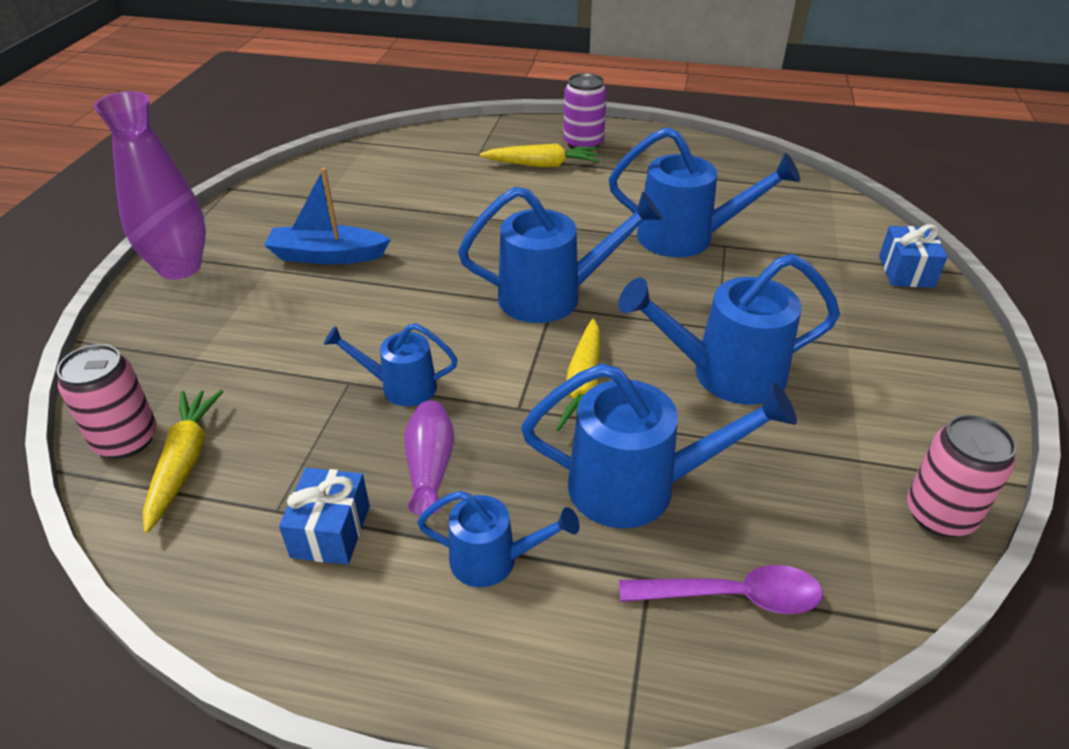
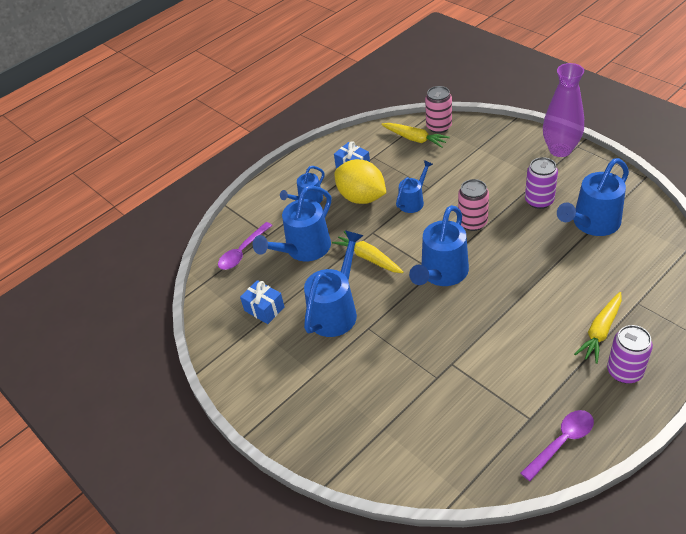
camera: 130 degrees right, 5 degrees up
blue boat [264,168,391,264] -> purple can [525,157,558,209]
purple vase [404,401,454,515] -> yellow lemon [334,159,386,204]
blue watering can [609,127,800,257] -> blue watering can moved to [557,158,629,236]
blue gift [879,224,947,288] -> blue gift moved to [240,280,285,324]
pink can [907,415,1017,537] -> pink can moved to [458,179,489,231]
none -> purple spoon [521,410,594,481]

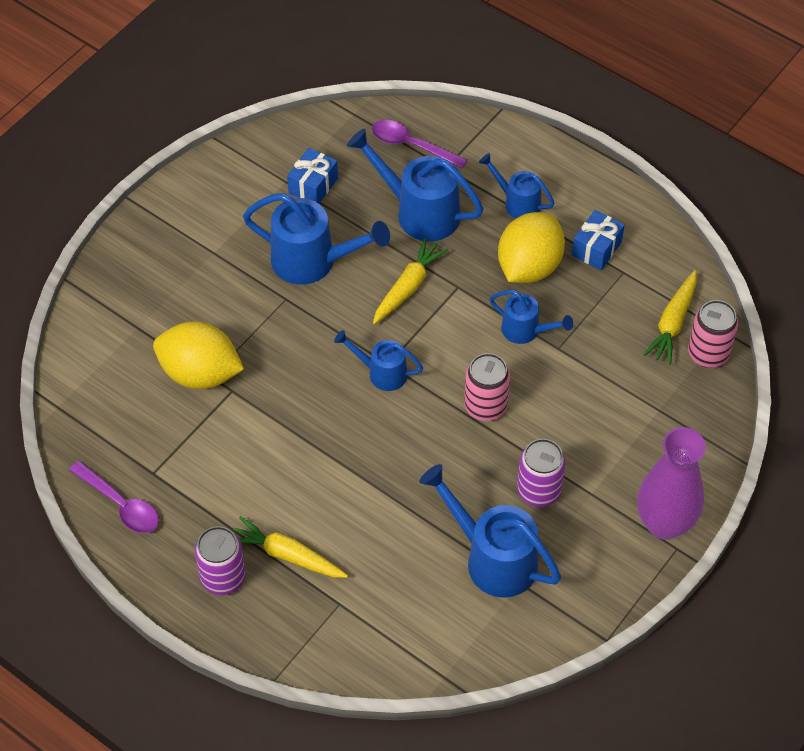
camera: 75 degrees right, 10 degrees up
blue watering can [409,205,469,286] -> blue watering can [334,330,423,391], size x0.58
none -> yellow lemon [153,322,244,389]

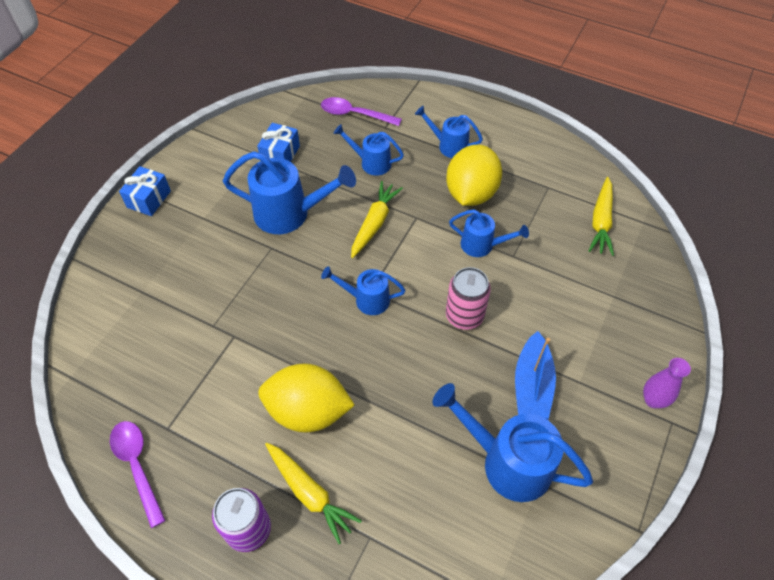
camera: 10 degrees left, 0 degrees up
purple spoon [69,461,159,533] -> purple spoon turned 150 degrees counterclockwise [110,421,166,528]
yellow lemon [153,322,244,389] -> yellow lemon moved to [258,364,355,433]
yellow carrot [233,516,348,578] -> yellow carrot turned 150 degrees counterclockwise [265,443,362,544]
blue watering can [347,128,484,241] -> blue watering can [334,124,404,176], size x0.58
purple can [517,439,566,507] -> blue boat [515,331,556,420]
blue gift [572,210,625,270] -> blue gift moved to [119,166,171,216]
purple vase [637,427,706,540] -> purple vase [643,358,691,408], size x0.52
pink can [688,300,738,368] -> none

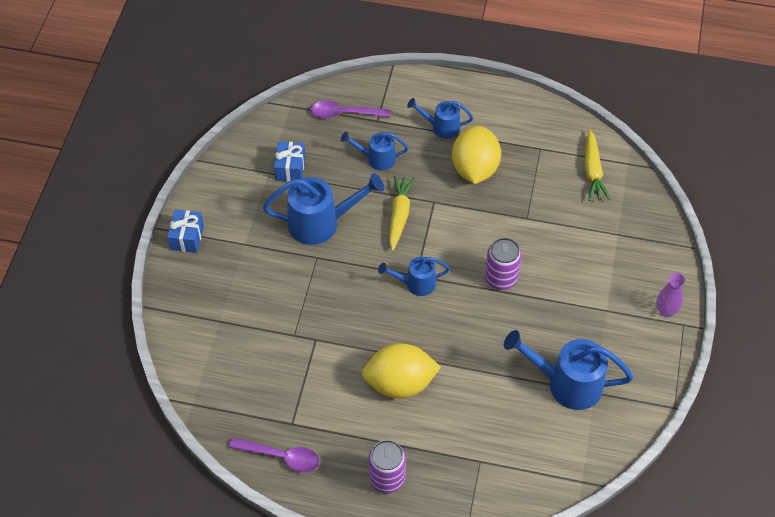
camera: 15 degrees left, 0 degrees up
purple spoon [110,421,166,528] -> purple spoon turned 150 degrees clockwise [228,437,320,472]
yellow carrot [265,443,362,544] -> none
pink can [446,267,491,330] -> purple can [485,238,522,290]
blue watering can [449,210,529,257] -> none
blue boat [515,331,556,420] -> none

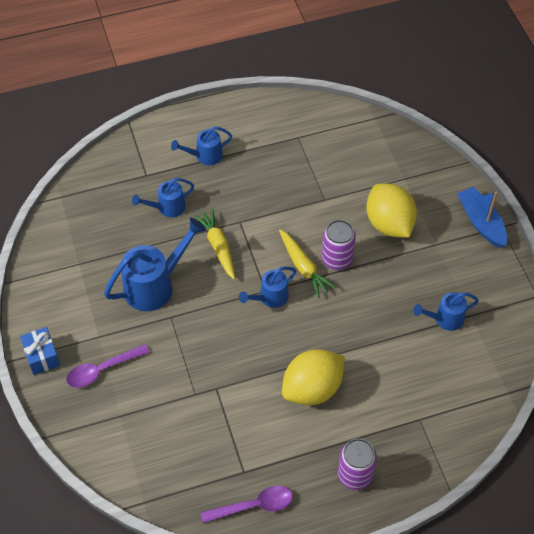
camera: 30 degrees left, 0 degrees up
blue gift [274,141,305,182] -> none
purple spoon [311,101,391,118] -> purple spoon moved to [66,344,149,388]
yellow lemon [452,125,501,184] -> yellow lemon moved to [366,183,417,238]
blue watering can [504,330,634,410] -> blue watering can [413,292,479,331], size x0.58
yellow carrot [585,129,610,201] -> yellow carrot moved to [279,229,336,298]
purple vase [656,273,685,317] -> blue boat [457,187,507,248]

